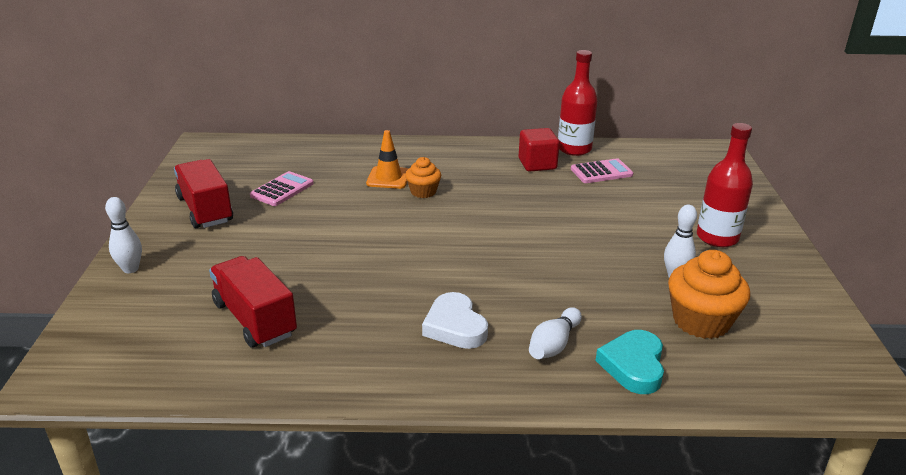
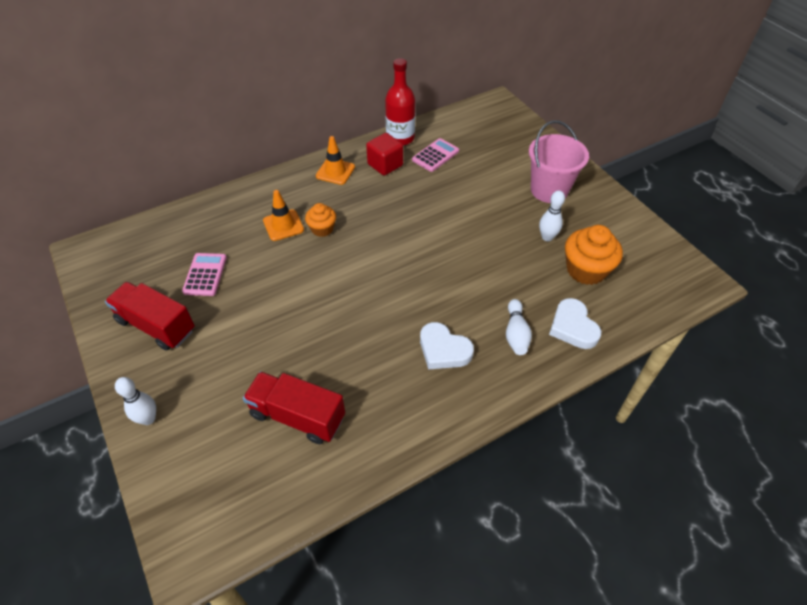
camera: 30 degrees left, 20 degrees up
turquoise heart [595,330,664,394] -> white heart [549,298,602,349]
red bottle [697,123,753,247] -> pink bucket [529,120,589,203]
none -> orange traffic cone [316,136,355,185]

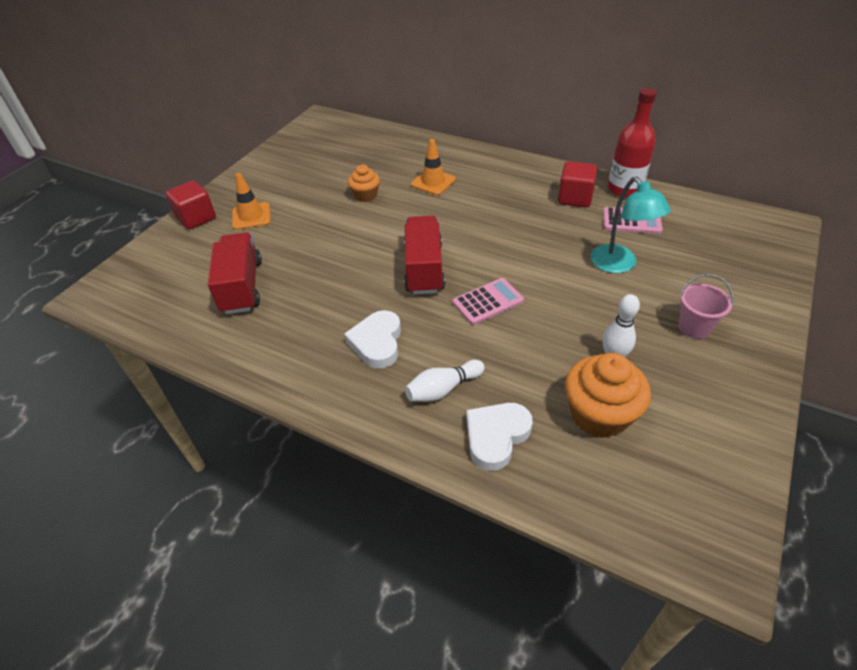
camera: 60 degrees right, 5 degrees down
red truck [105,282,195,350] -> red truck moved to [404,216,445,295]
white bowling pin [115,377,156,425] -> red cube [166,181,216,230]
pink calculator [182,253,227,296] -> pink calculator moved to [453,278,524,325]
orange cupcake [305,203,336,237] -> orange cupcake moved to [348,164,380,202]
orange traffic cone [316,136,355,185] -> orange traffic cone moved to [232,173,271,230]
pink bucket [529,120,589,203] -> pink bucket [679,274,734,339], size x0.57
none -> turquoise lamp [591,176,671,273]

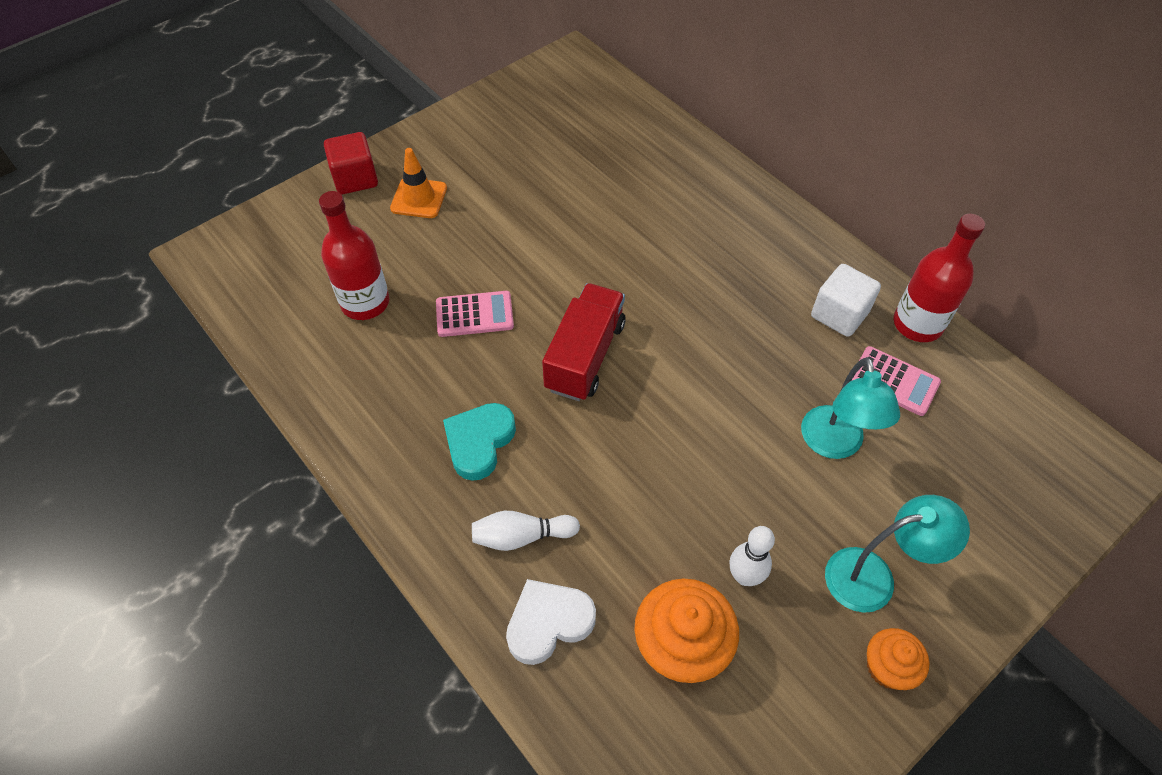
camera: 20 degrees right, 10 degrees up
red truck [208,232,262,314] -> red bottle [319,191,389,320]
white heart [344,310,401,369] -> turquoise heart [443,403,516,481]
orange cupcake [348,164,380,202] -> orange cupcake moved to [867,628,930,690]
orange traffic cone [411,139,456,195] -> none
pink calculator [453,278,524,325] -> pink calculator moved to [436,291,514,337]
red cube [558,161,597,207] -> white cube [811,264,881,337]
pink bucket [679,274,734,339] -> turquoise lamp [825,495,970,613]

